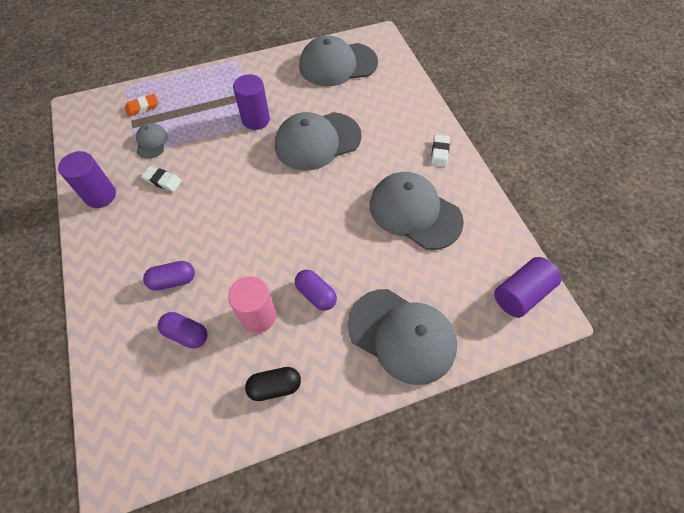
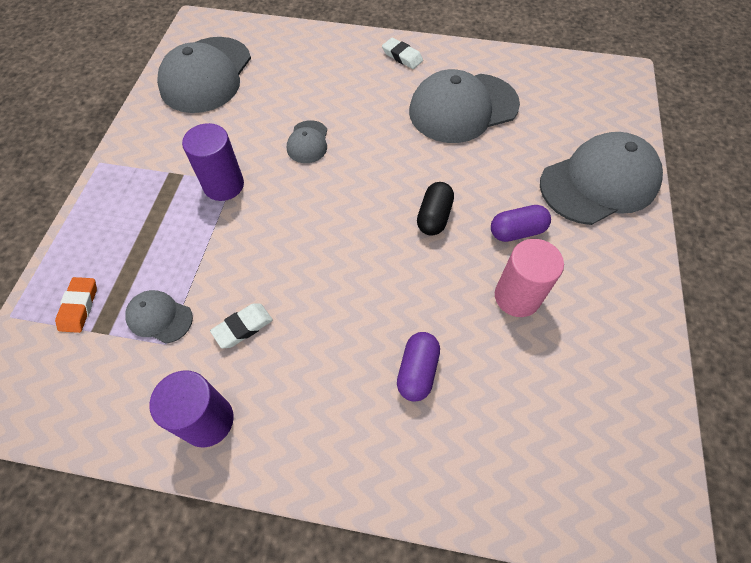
camera: 60 degrees left, 0 degrees up
purple capsule [158,312,207,349] -> none
black capsule [245,367,301,401] -> black capsule moved to [417,182,454,236]
grey cap [275,112,361,171] -> grey cap [287,120,327,163], size x0.47
purple cylinder [494,257,561,318] -> none

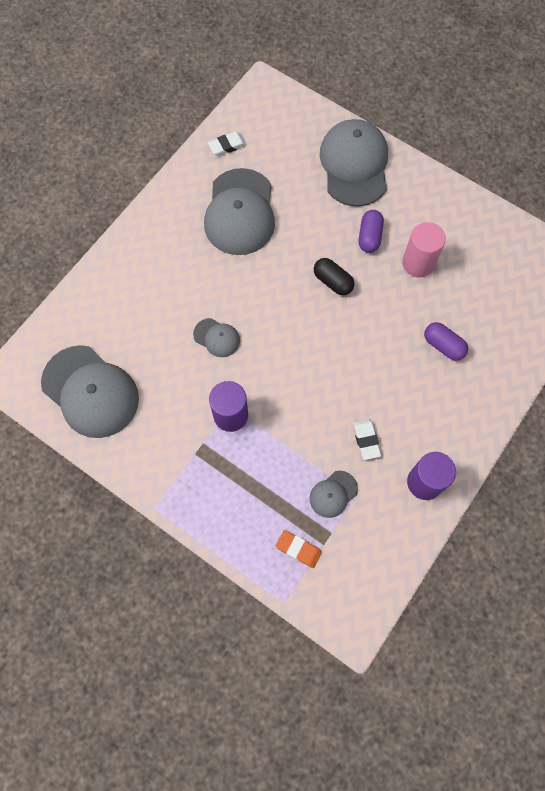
camera: 65 degrees left, 10 degrees up
white eraser [382,38,423,69] -> white eraser moved to [208,131,247,156]

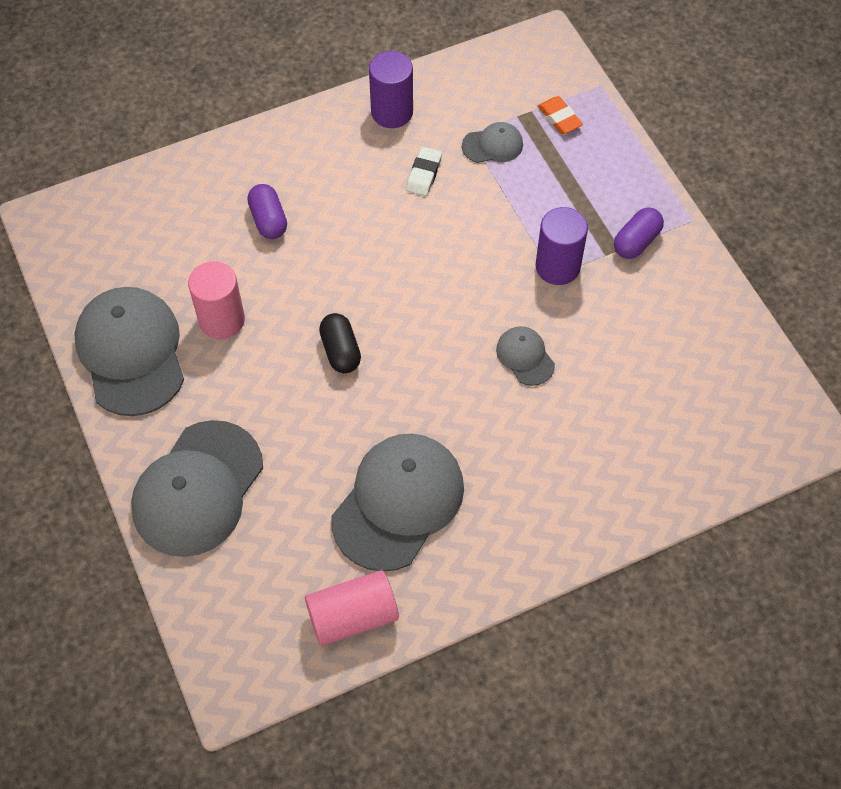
camera: 150 degrees left, 10 degrees down
grey cap [41,345,139,438] -> grey cap moved to [74,287,184,416]
white eraser [208,131,247,156] -> pink cylinder [305,570,399,646]
purple capsule [359,210,384,253] -> purple capsule moved to [614,207,664,259]

